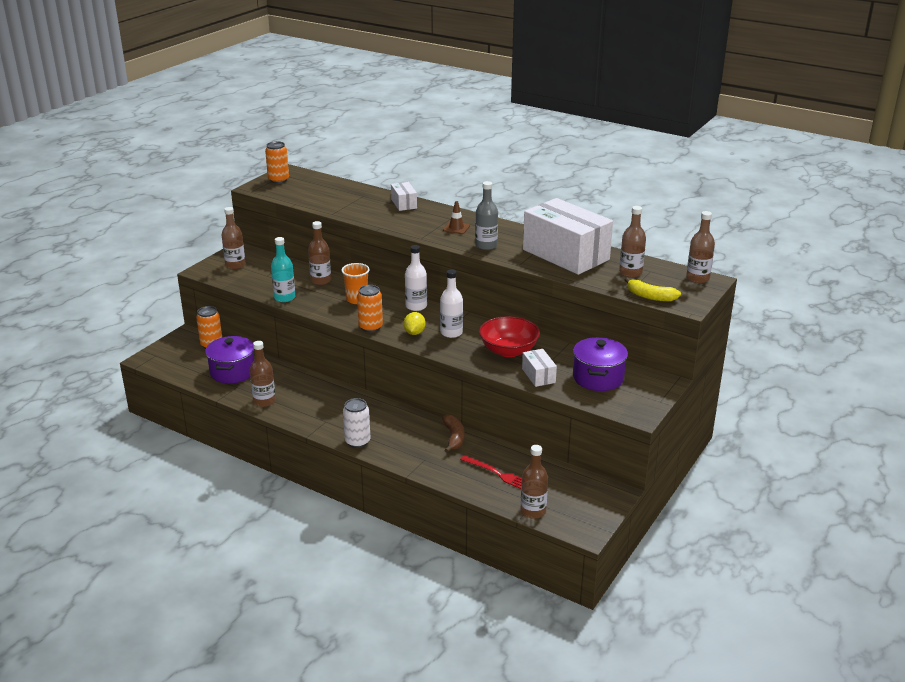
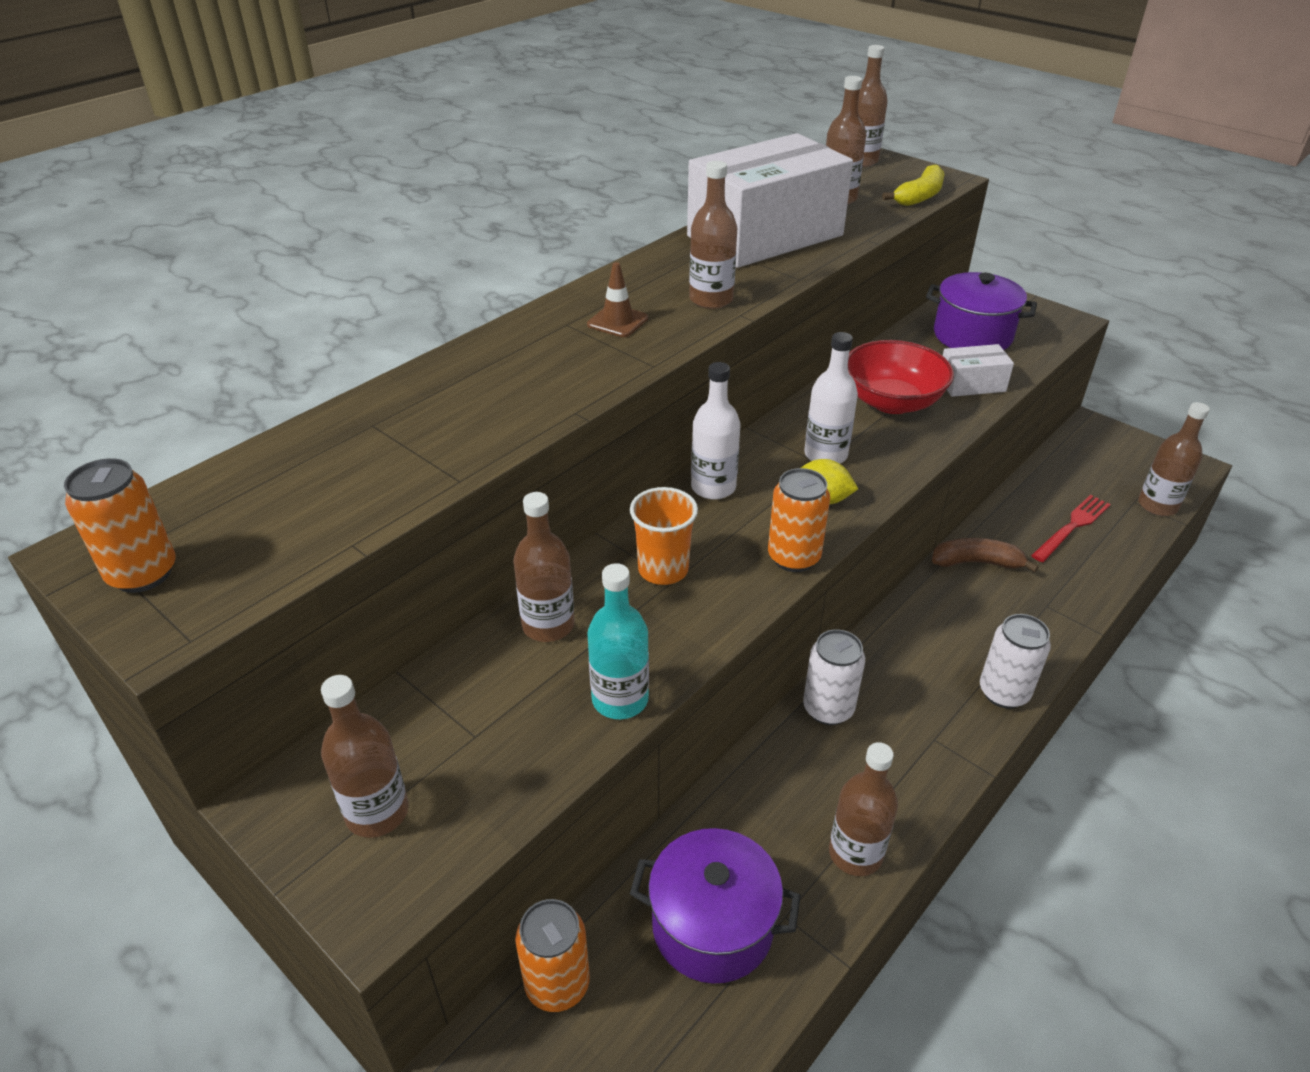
camera: 80 degrees left, 10 degrees up
white box [391,182,417,211] -> none
grey bottle [475,181,498,250] -> brown bottle [689,161,737,309]
none -> white can [803,629,865,725]

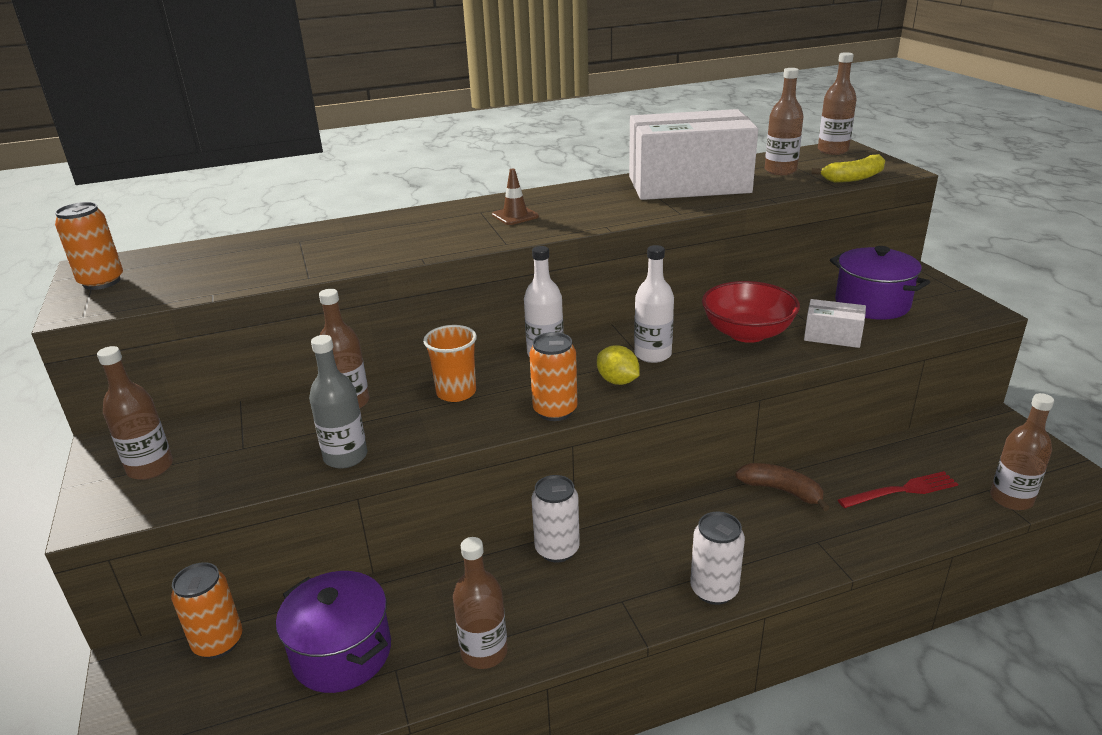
camera: 30 degrees right, 10 degrees down
turquoise bottle [587,563,649,719] -> grey bottle [309,335,367,469]
brown bottle [689,161,737,309] -> none

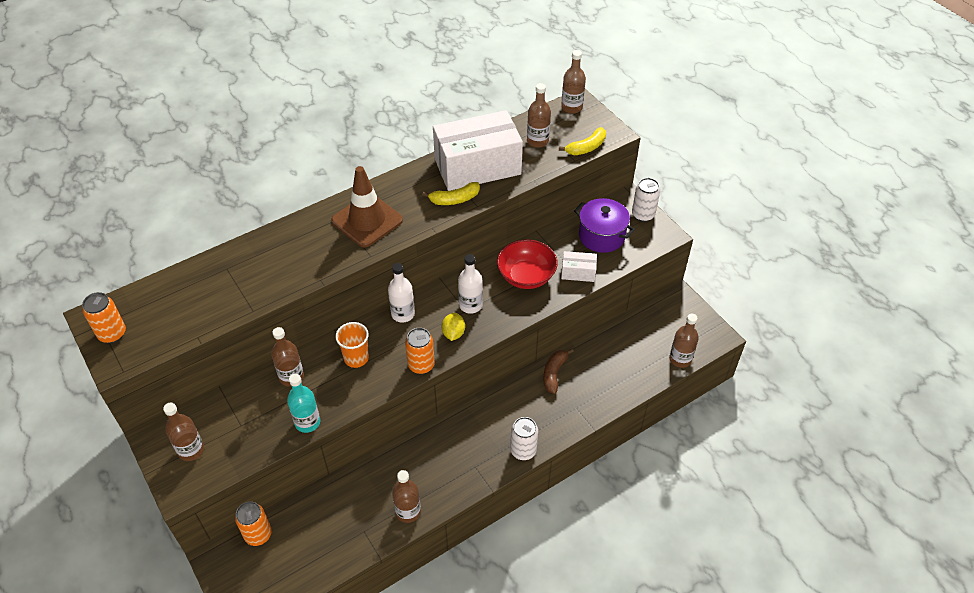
camera: 15 degrees left, 20 degrees up
purple pot [276,571,391,693] -> none
grey bottle [309,335,367,469] -> turquoise bottle [287,374,320,433]
brown traffic cone [492,169,539,225] -> brown traffic cone [331,166,403,247], size x2.16
white can [532,475,580,562] -> white can moved to [632,178,660,222]
yellow lemon [597,345,640,385] -> yellow lemon turned 60 degrees clockwise [442,313,465,341]
brown banana [735,463,830,511] -> brown banana turned 90 degrees counterclockwise [543,349,574,394]
red fork [838,471,958,508] -> none
none -> yellow banana [422,182,480,205]

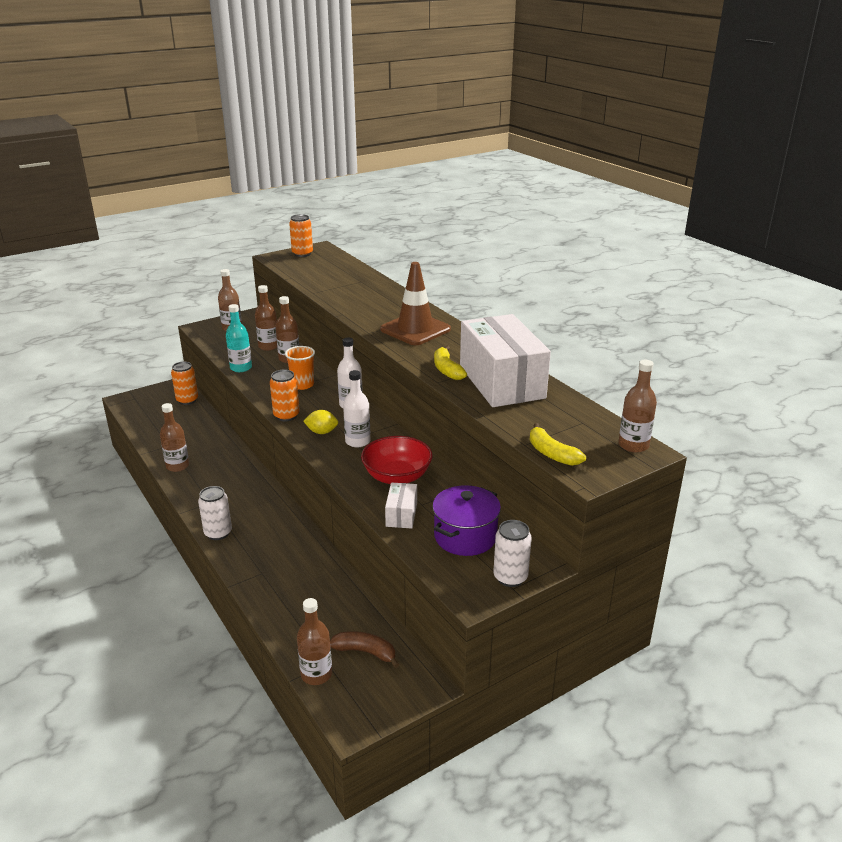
camera: 90 degrees right, 20 degrees down
brown bottle [527,83,551,148] -> brown bottle moved to [255,285,277,351]
brown banana [543,349,574,394] -> brown banana moved to [330,631,399,668]

